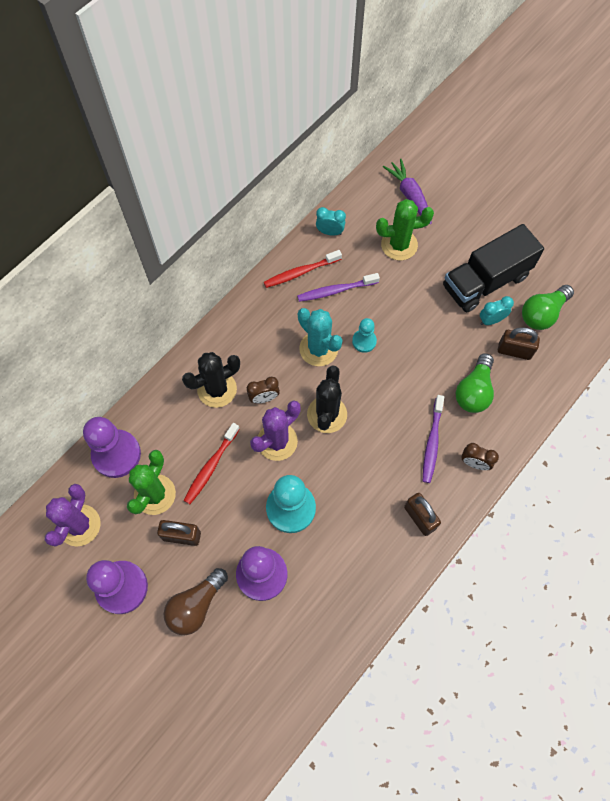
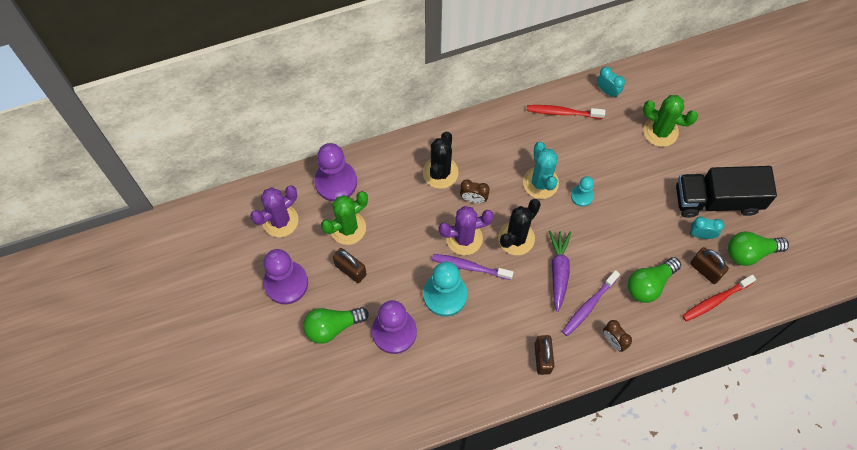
camera: 30 degrees right, 0 degrees up
brown light bulb [164,568,228,635] -> green light bulb [303,307,369,344]
black cactus [182,352,240,408] -> black cactus turned 75 degrees counterclockwise [423,132,459,189]
red toothbrush [183,423,240,504] -> red toothbrush moved to [682,275,756,322]
purple toothbrush [297,273,380,302] -> purple toothbrush moved to [432,254,514,280]
purple carrot [383,158,432,224] -> purple carrot moved to [549,231,571,312]

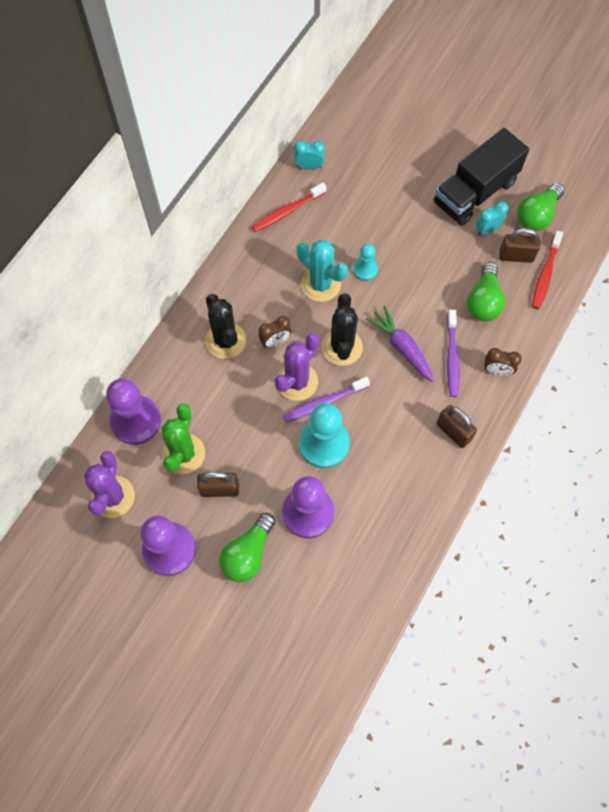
camera: 40 degrees left, 0 degrees up
green cactus [643,95,698,147] -> none

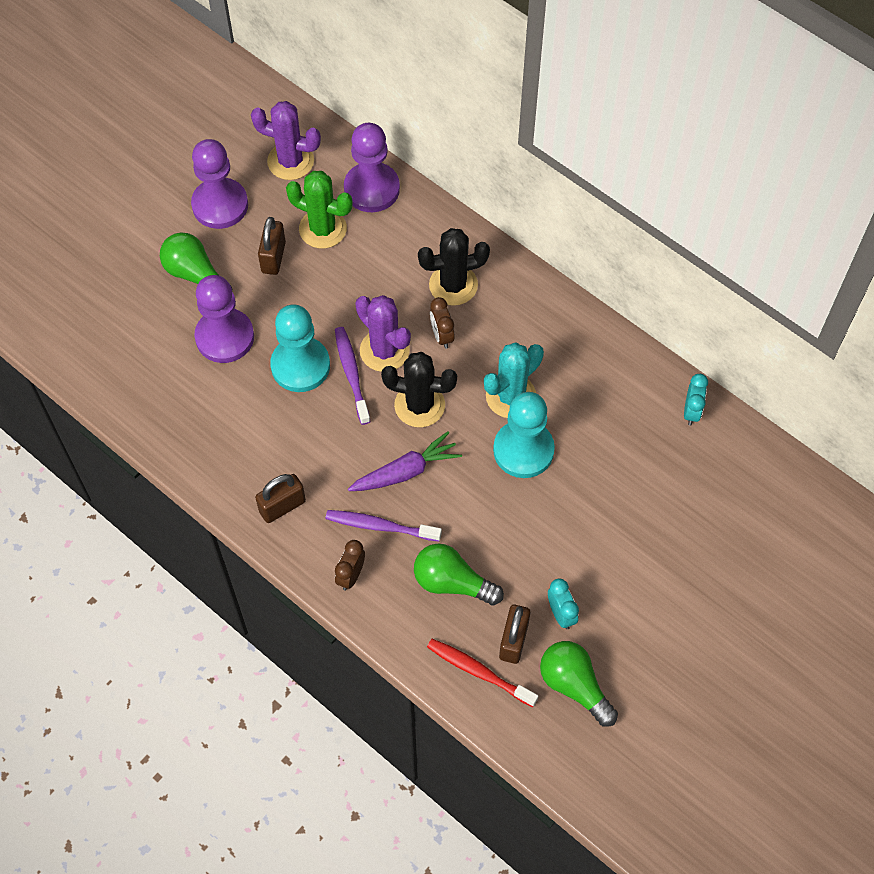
camera: 100 degrees right, 5 degrees down
red toothbrush [252,183,327,232] -> none
turquoise pawn [353,244,378,281] -> turquoise pawn [493,392,555,478], size x1.88
black truck [434,128,529,226] -> none

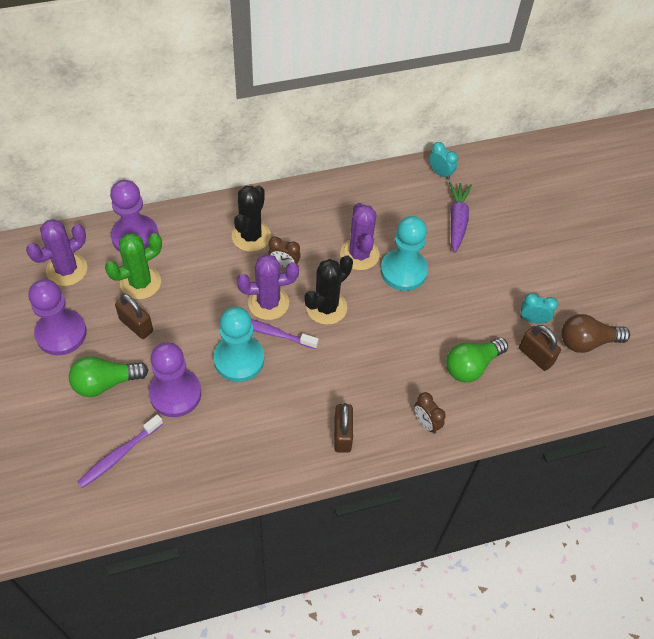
camera: 60 degrees left, 5 degrees down
purple toothbrush [325,510,442,541] -> purple toothbrush moved to [78,414,163,488]
purple carrot [348,431,462,491] -> purple carrot moved to [449,182,472,253]
red toothbrush [427,639,538,707] -> none
turquoise cactus [484,342,544,418] -> purple cactus [340,203,379,270]
green light bulb [540,641,618,727] -> brown light bulb [561,314,630,353]

